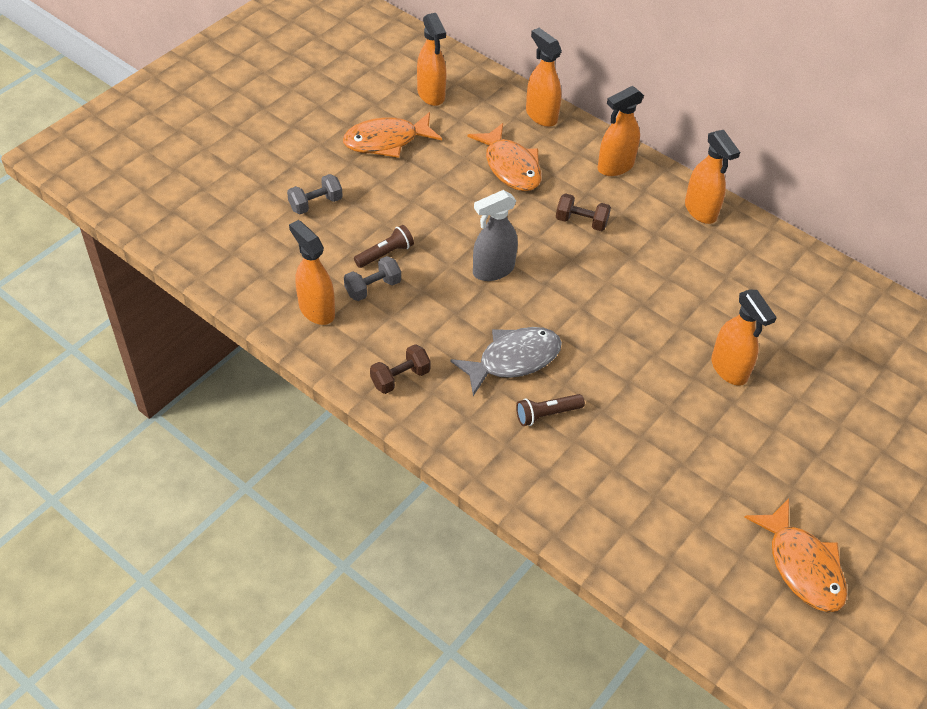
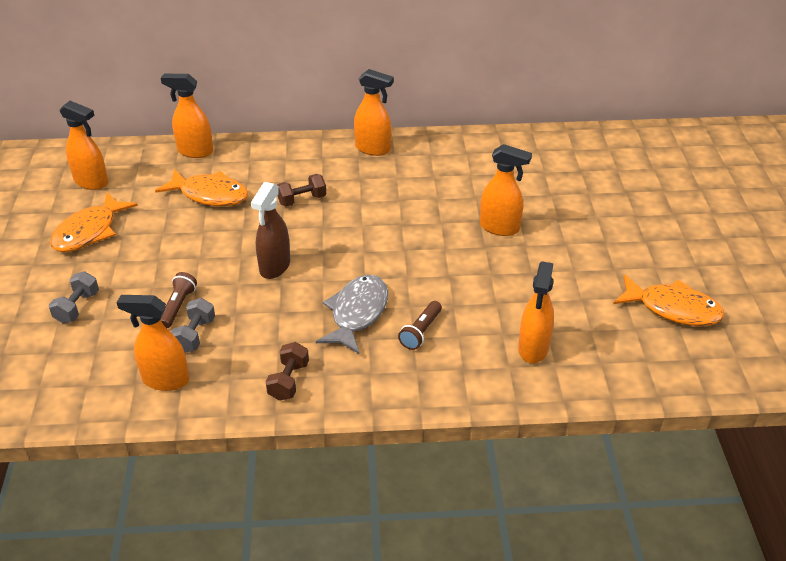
camera: 40 degrees left, 10 degrees down
grey spray bottle [473,190,518,281] -> brown spray bottle [251,182,290,279]
orange spray bottle [597,86,644,176] -> orange spray bottle moved to [518,261,554,363]

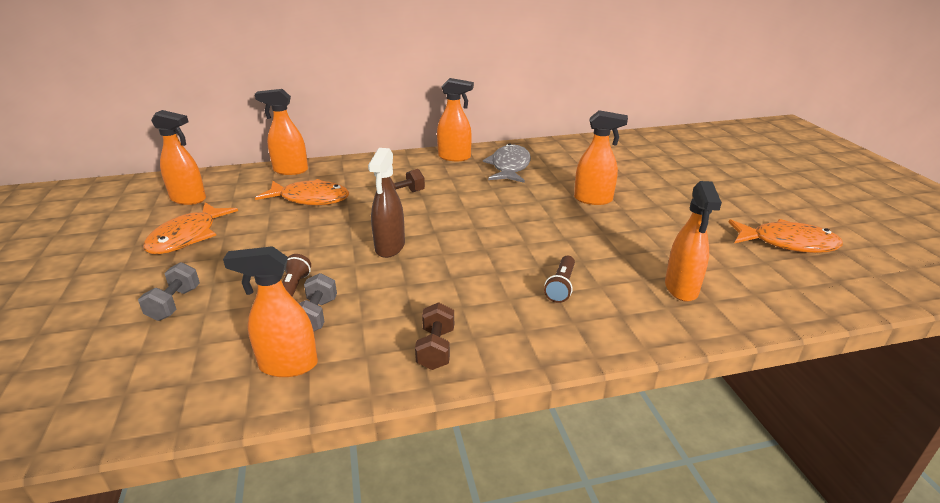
camera: 10 degrees left, 10 degrees down
grey fish [316,275,388,355] -> grey fish moved to [483,144,531,183]

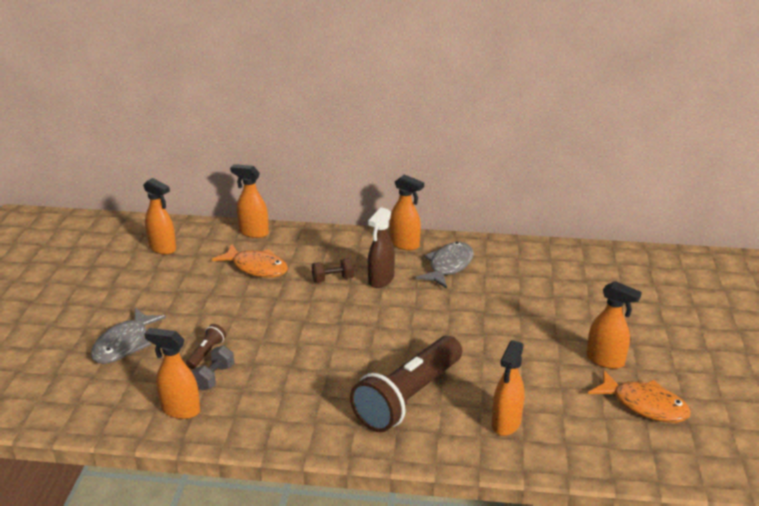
camera: 20 degrees right, 0 degrees up
grey dumbbell [138,262,200,321] -> grey fish [91,308,166,364]
orange fish [143,202,238,254] -> none
brown spray bottle [368,148,405,258] -> brown spray bottle moved to [368,207,395,288]
brown dumbbell [415,302,454,370] -> none
brown flashlight [544,256,575,303] -> brown flashlight [350,336,462,432], size x2.48
orange spray bottle [574,110,628,205] -> orange spray bottle moved to [586,281,642,369]

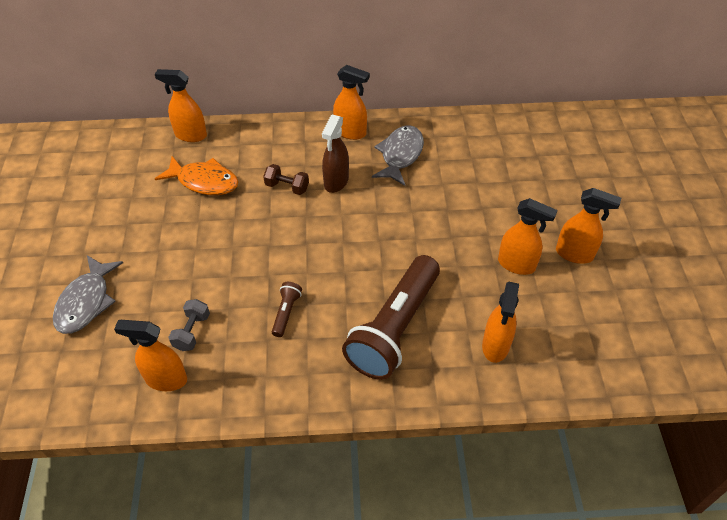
camera: 10 degrees left, 20 degrees up
orange spray bottle [143,178,176,255] -> orange spray bottle moved to [498,198,558,275]
brown flashlight [186,324,226,369] -> brown flashlight moved to [272,282,302,337]
brown dumbbell [312,258,354,283] -> brown dumbbell turned 45 degrees clockwise [263,164,309,195]
orange fish [588,370,691,423] -> none

